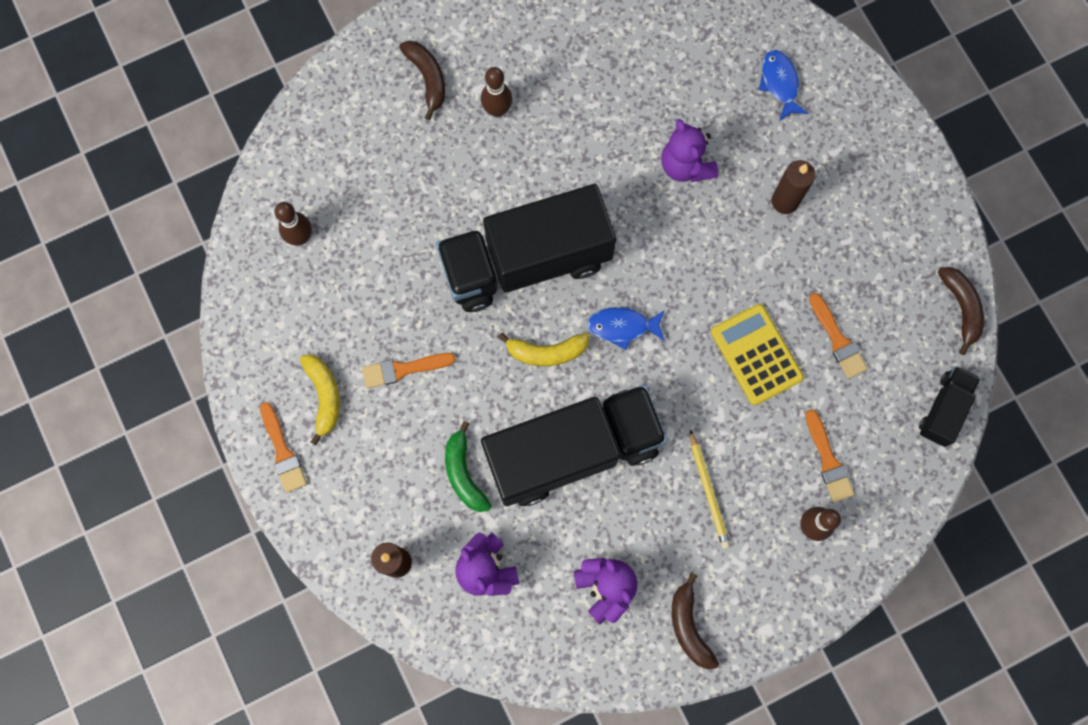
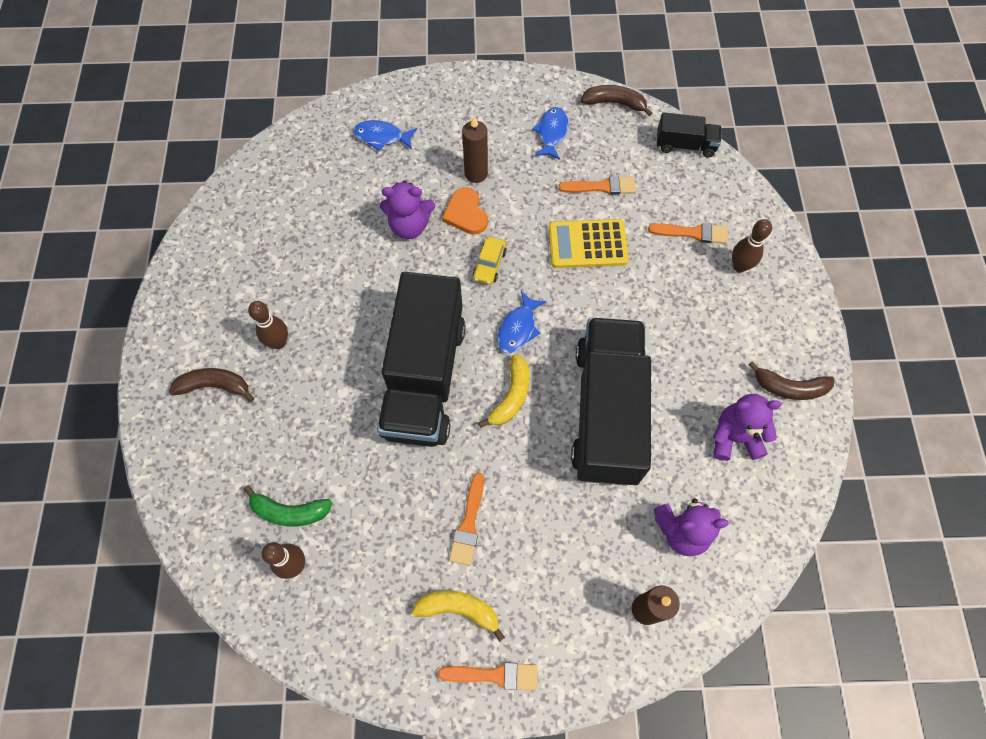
camera: 65 degrees left, 10 degrees down
green banana [445,421,491,512] -> green banana moved to [244,485,332,526]
yellow pencil [690,430,730,549] -> none
black truck [919,366,981,447] -> black truck turned 135 degrees clockwise [656,112,722,158]
none -> orange heart [442,187,488,235]
none -> yellow car [473,237,507,285]
none -> blue fish [532,107,568,160]

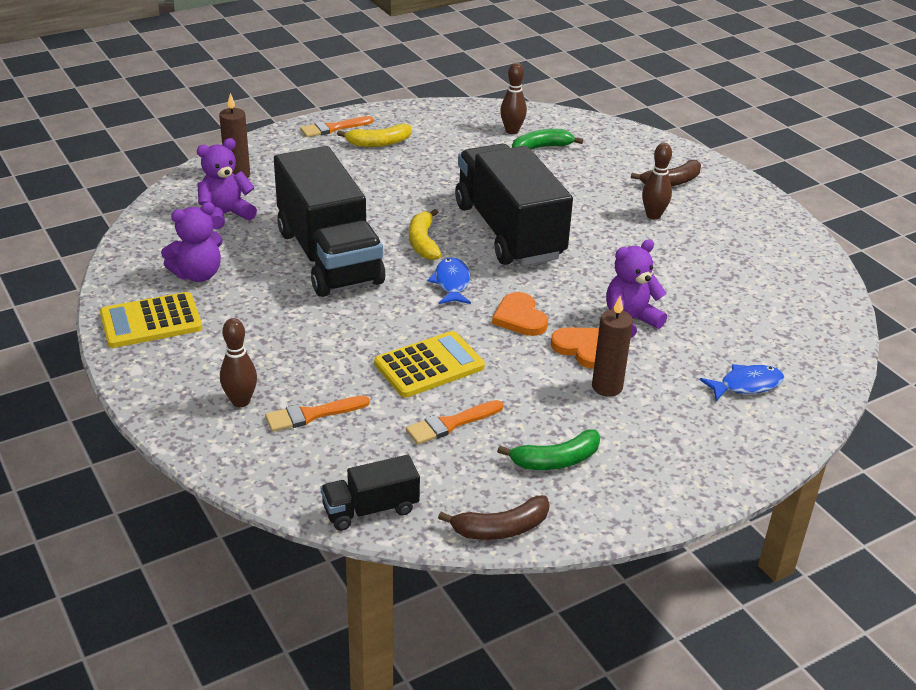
camera: 150 degrees right, 30 degrees down
orange brush [449,473,484,566] -> none
yellow car [473,237,507,285] -> orange heart [492,292,548,336]
blue fish [532,107,568,160] -> green banana [497,429,600,470]
brown banana [748,361,835,400] -> yellow calculator [100,292,202,348]

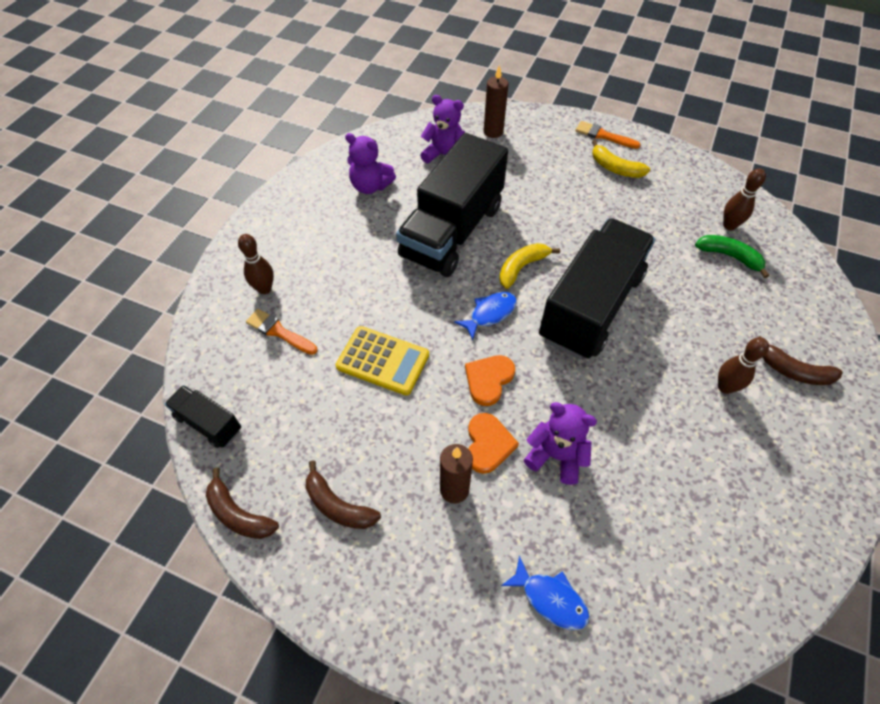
camera: 55 degrees right, 20 degrees up
yellow calculator [100,292,202,348] -> none
orange brush [406,400,503,445] -> none
green banana [497,429,600,470] -> brown banana [306,460,381,529]

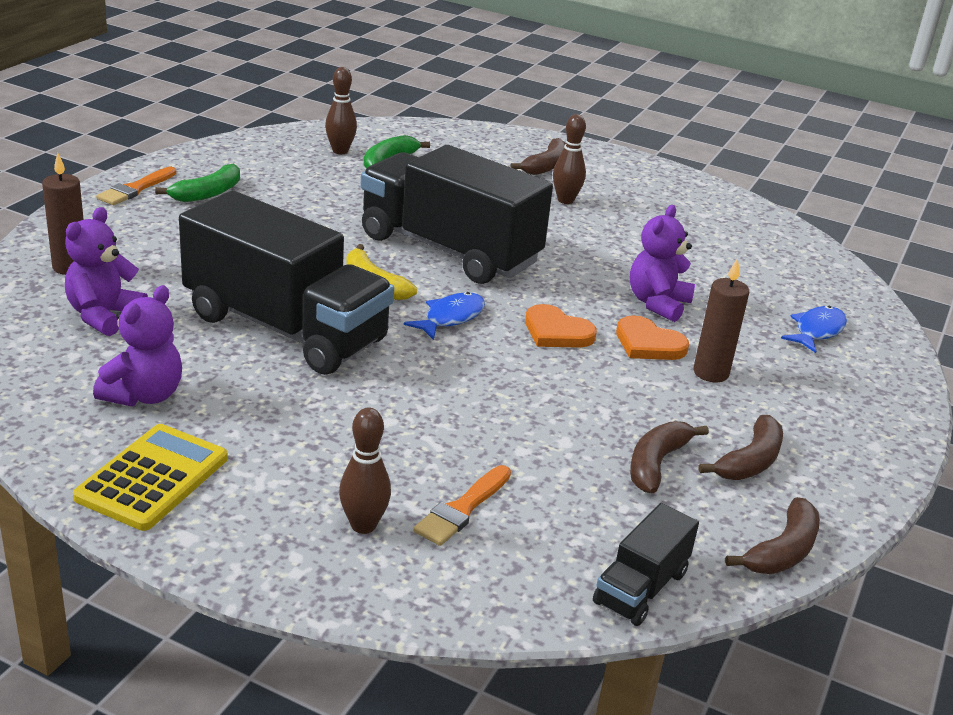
camera: 90 degrees left, 25 degrees down
yellow calculator [336,326,429,396] -> yellow calculator moved to [73,424,228,531]
blue fish [454,292,517,341] -> blue fish turned 75 degrees clockwise [404,292,485,340]
orange heart [468,413,519,474] -> orange heart turned 150 degrees counterclockwise [616,315,689,360]
yellow banana [592,140,650,178] -> green banana [155,164,240,202]
none -> brown banana [630,421,709,493]

